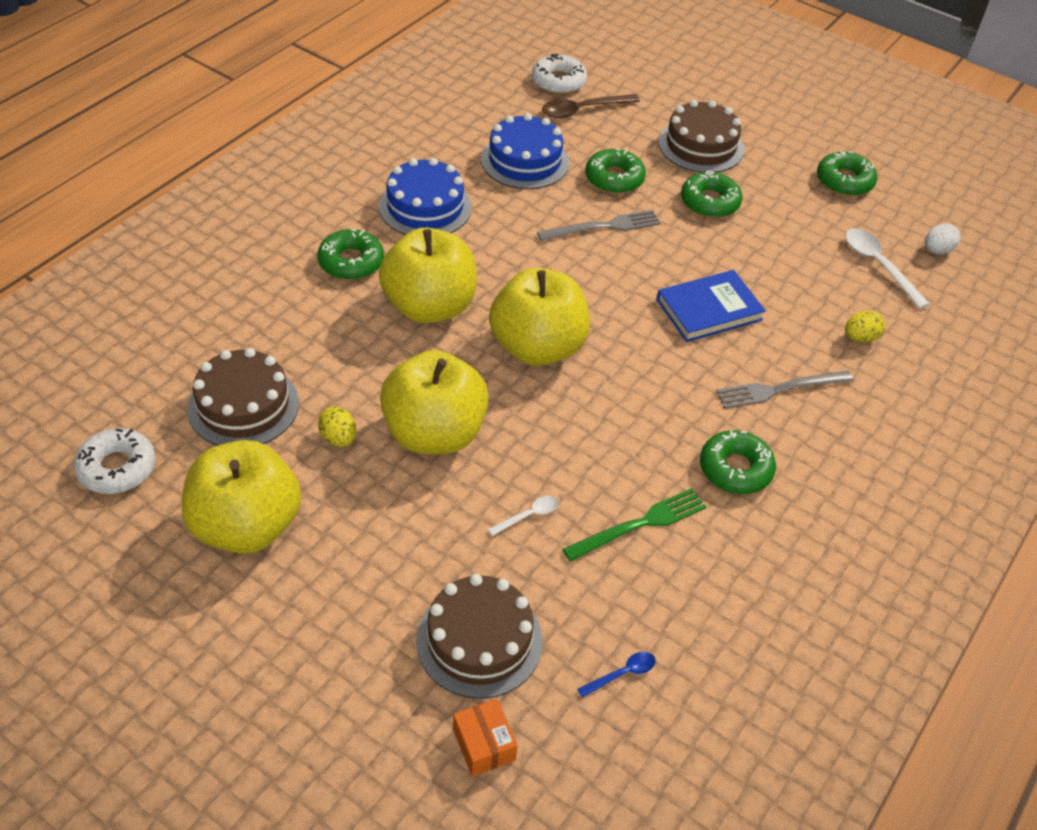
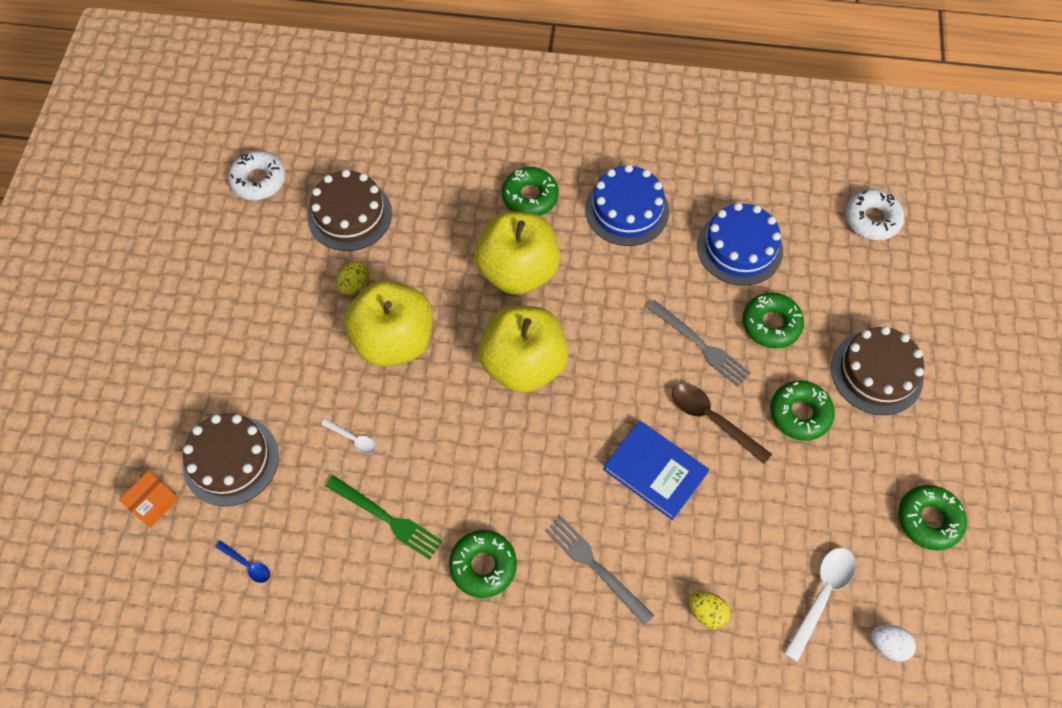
camera: 65 degrees right, 15 degrees up
yellow apple [182,440,301,554] -> none
brown spoon [542,94,640,118] -> brown spoon moved to [672,383,772,464]

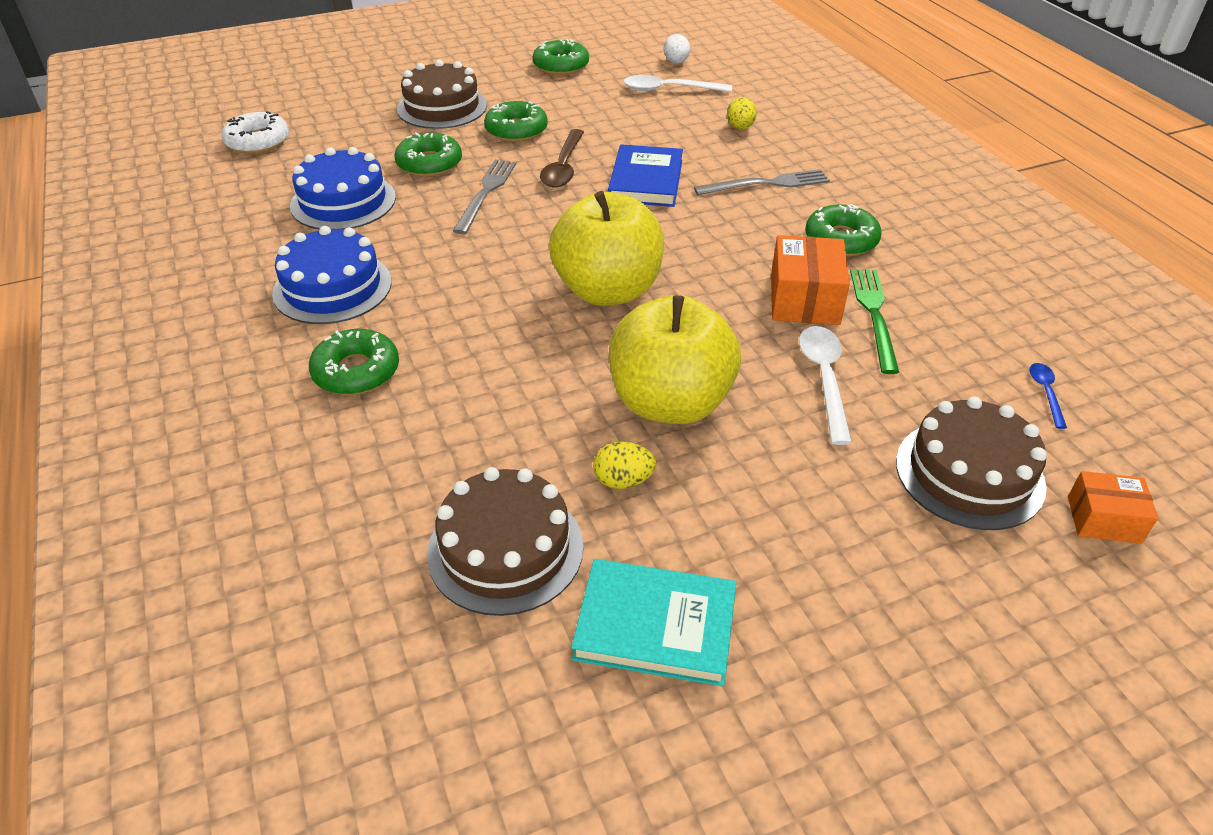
camera: 120 degrees left, 20 degrees down
white donut [228,151,286,200] -> none
white spoon [321,419,376,454] -> white spoon [799,326,852,445], size x1.84
yellow apple [474,211,560,295] -> none
grey fork [545,516,654,625] -> grey fork turned 120 degrees counterclockwise [694,169,830,195]
none -> turquoise book [571,559,737,687]
none -> orange box [771,235,850,325]

